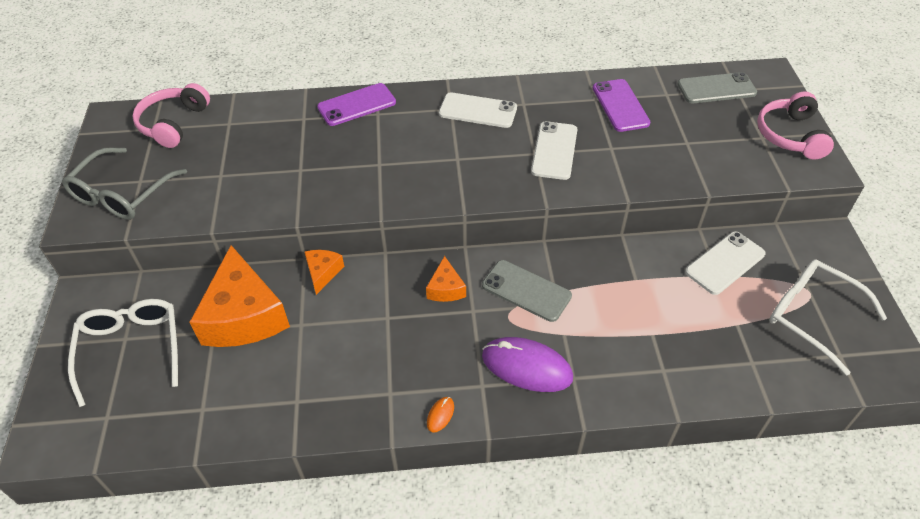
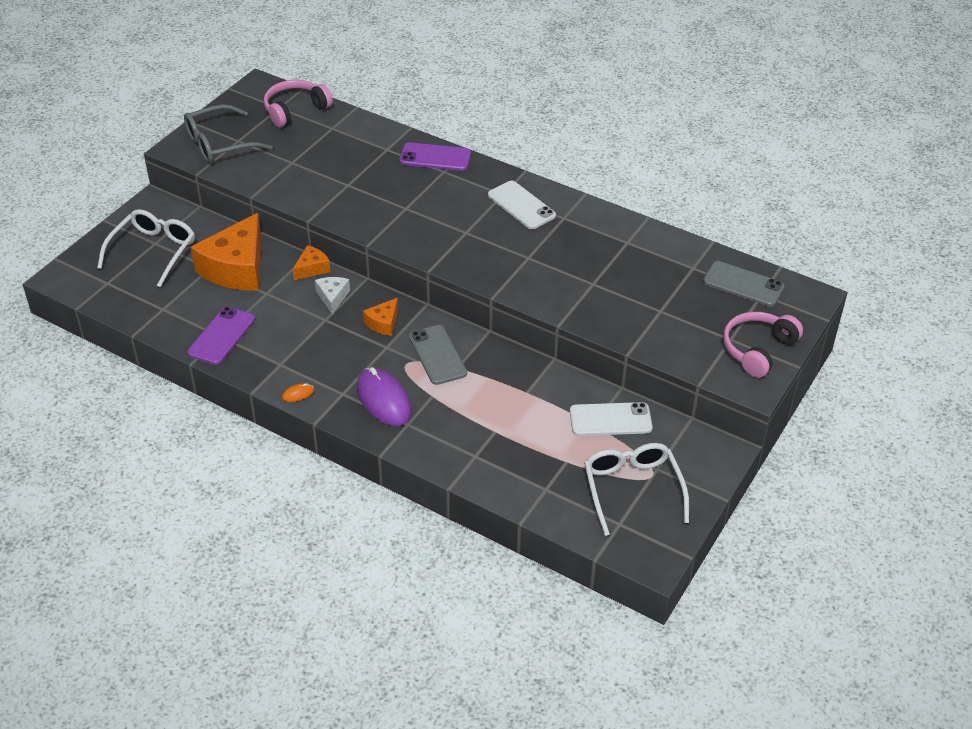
camera: 35 degrees right, 5 degrees down
white phone [531,121,577,180] -> none
purple phone [593,79,650,132] -> purple phone moved to [188,306,255,365]
none -> white cheese [315,277,350,314]

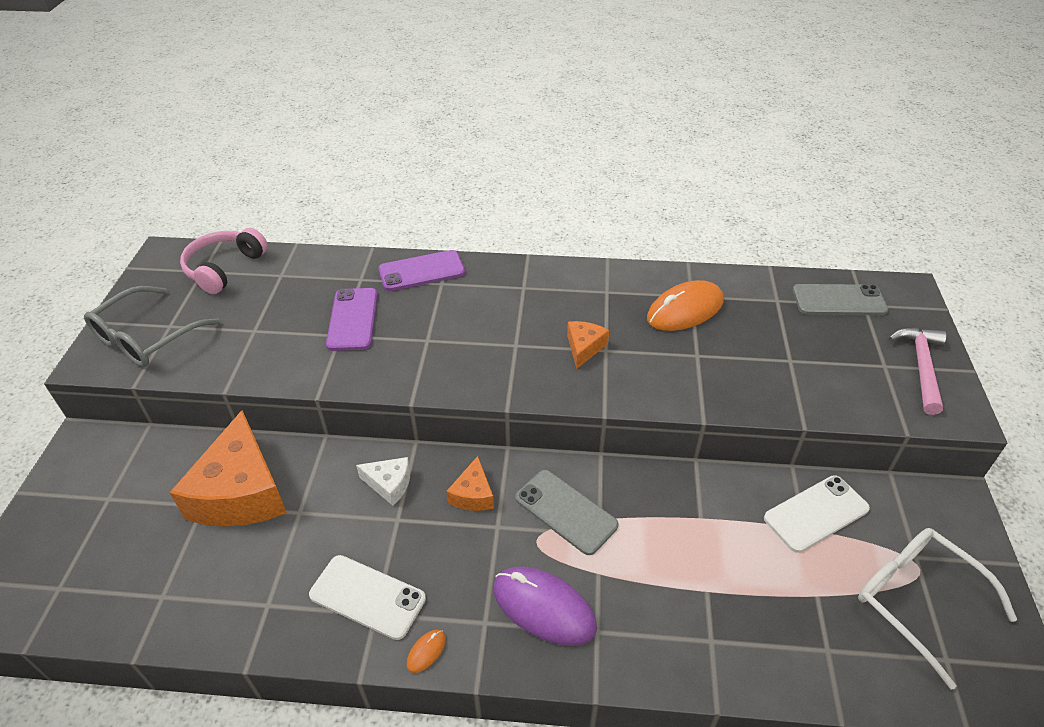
camera: 25 degrees left, 0 degrees up
white glasses [97,209,195,287] -> none
purple phone [188,306,255,365] -> purple phone moved to [326,288,378,351]
orange cheese [293,245,331,280] -> orange cheese moved to [567,321,609,369]
white cheese [315,277,350,314] -> white cheese turned 135 degrees clockwise [356,457,410,506]
white phone [488,181,556,229] -> white phone moved to [309,555,426,640]
pink headphones [723,312,803,378] -> pink hammer [889,328,946,415]
none -> orange mouse [647,280,724,331]

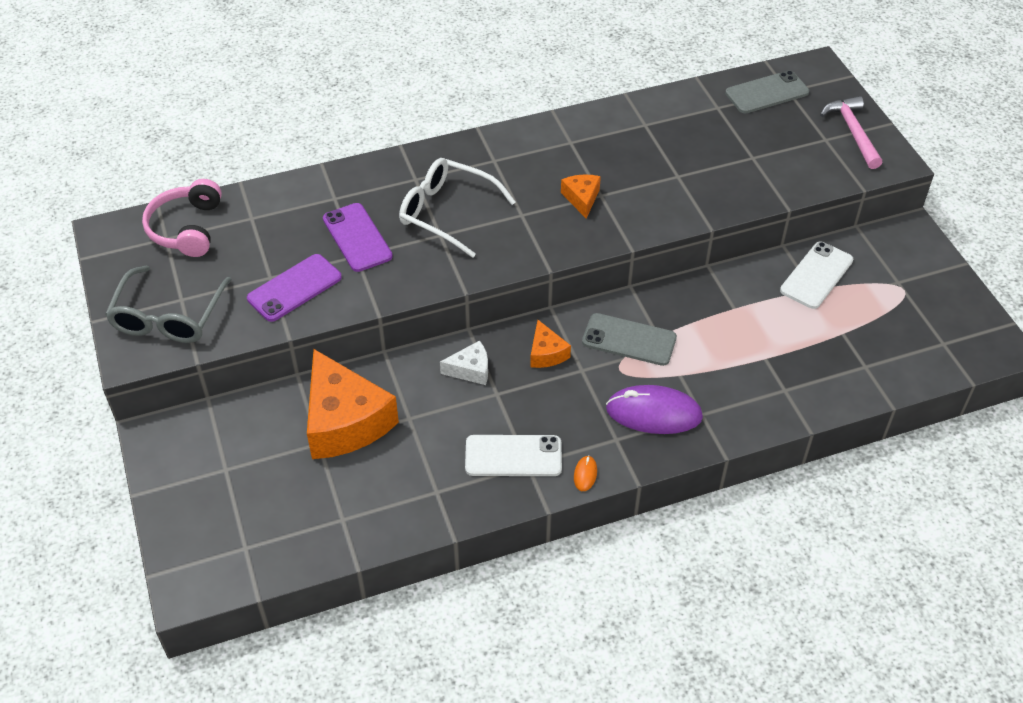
camera: 25 degrees left, 5 degrees up
purple phone [378,250,465,291] -> purple phone moved to [247,254,342,322]
orange mouse [647,280,724,331] -> none
white glasses [858,528,1017,690] -> white glasses moved to [399,158,515,258]

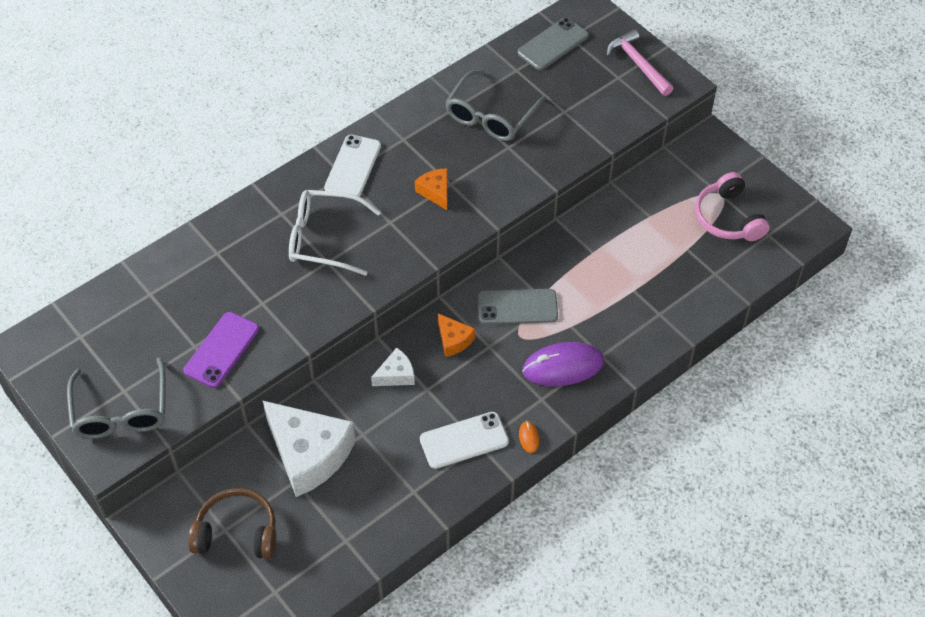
camera: 20 degrees left, 5 degrees up
pink headphones [142,179,222,257] -> pink headphones moved to [695,172,770,241]
orange cheese [307,349,399,459] -> white cheese [262,400,355,497]
purple phone [323,203,393,272] -> none
white phone [780,242,853,309] -> white phone moved to [324,135,381,197]
none -> brown headphones [188,488,276,559]
none -> grey glasses [445,70,546,141]

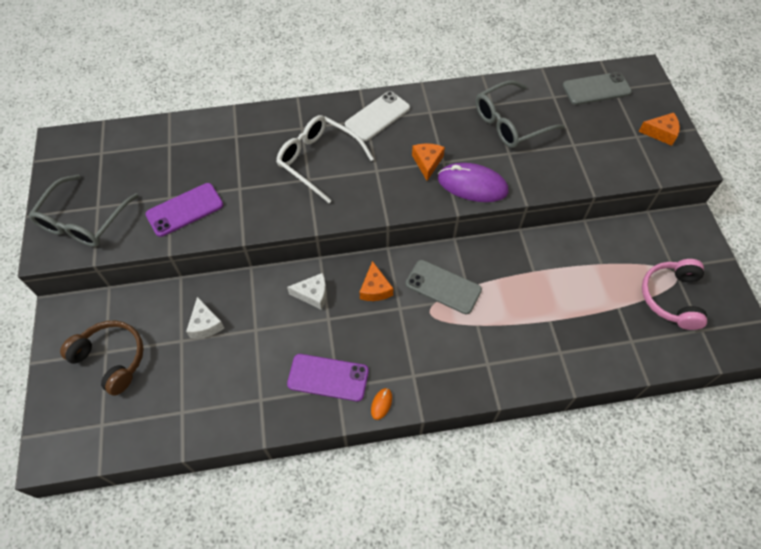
camera: 30 degrees right, 5 degrees up
white cheese [262,400,355,497] -> white cheese [186,297,224,339], size x0.47
white phone [420,412,509,469] -> purple phone [287,354,369,402]
purple mouse [522,342,604,386] -> purple mouse moved to [438,163,509,202]
pink hammer [607,29,673,96] -> orange cheese [638,113,680,146]

